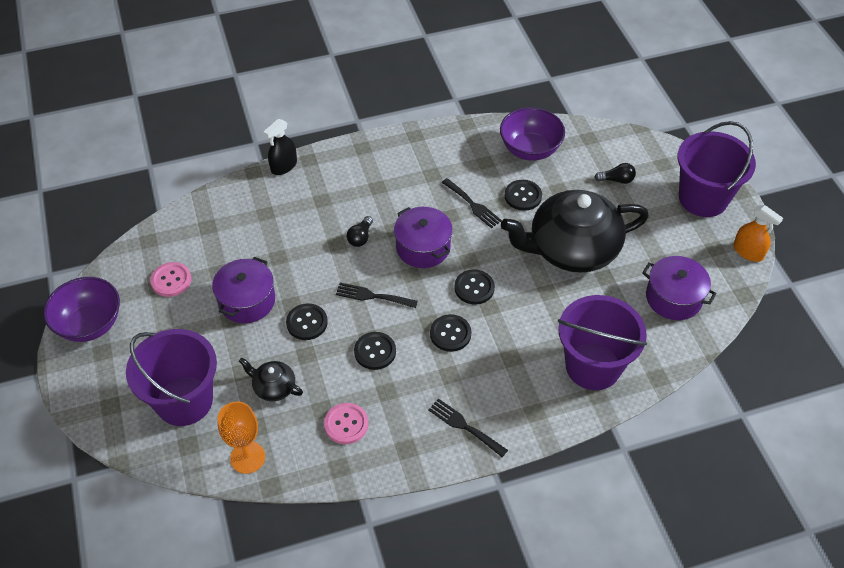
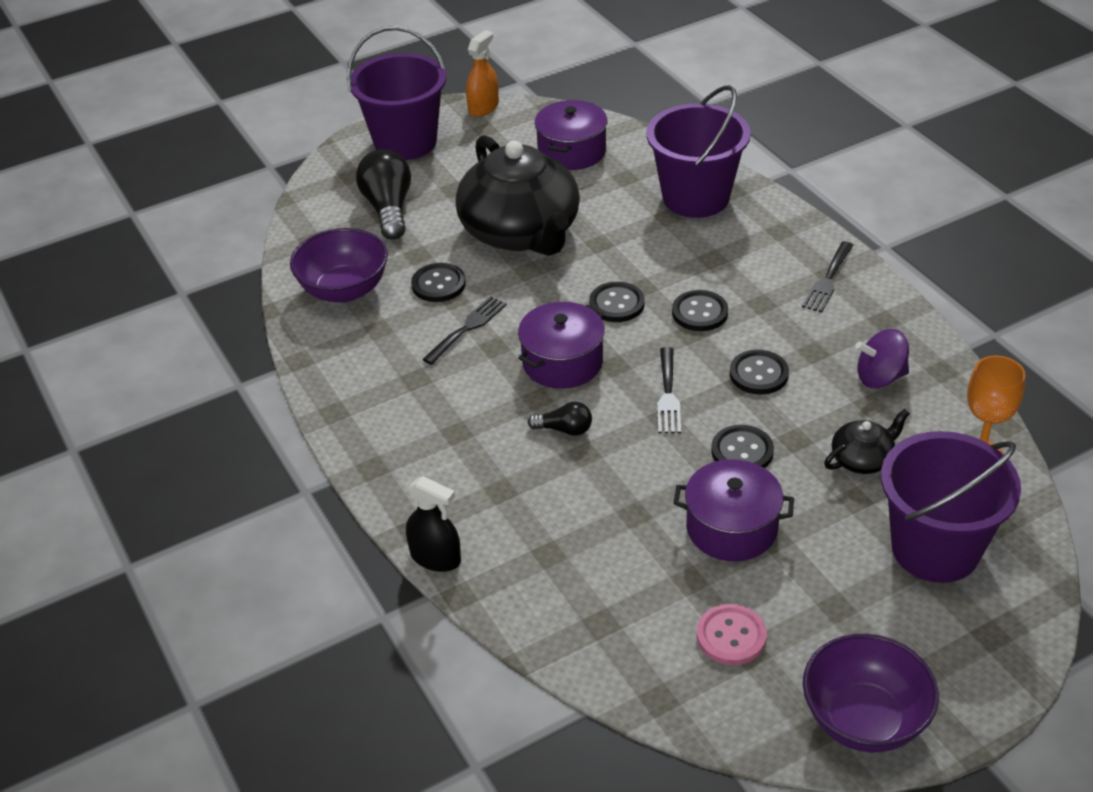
camera: 100 degrees left, 10 degrees down
black teapot [239,358,303,401] -> black teapot turned 135 degrees counterclockwise [824,409,910,474]
pink button [324,403,368,444] -> purple spinning top [856,329,909,388]
black light bulb [594,163,636,184] -> black light bulb [356,149,411,240], size x1.92

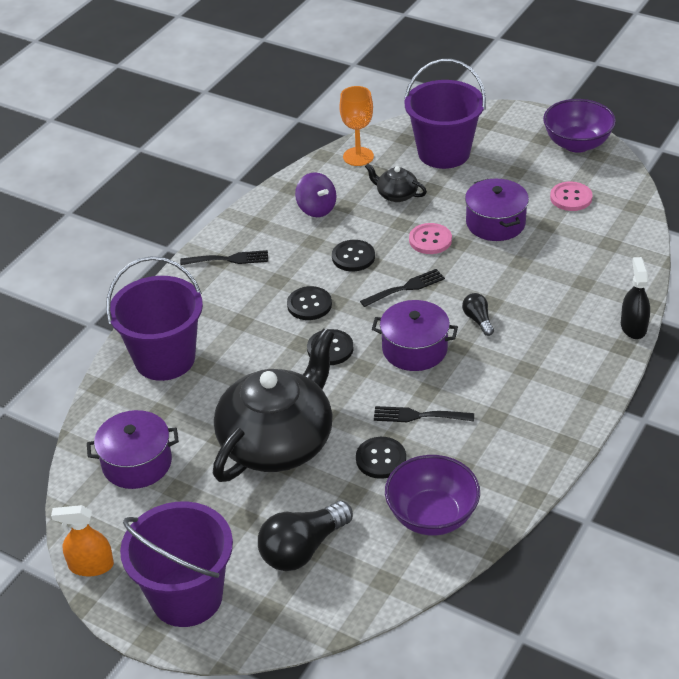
camera: 120 degrees left, 0 degrees up
black button [711,425,774,468] -> pink button [409,223,452,254]

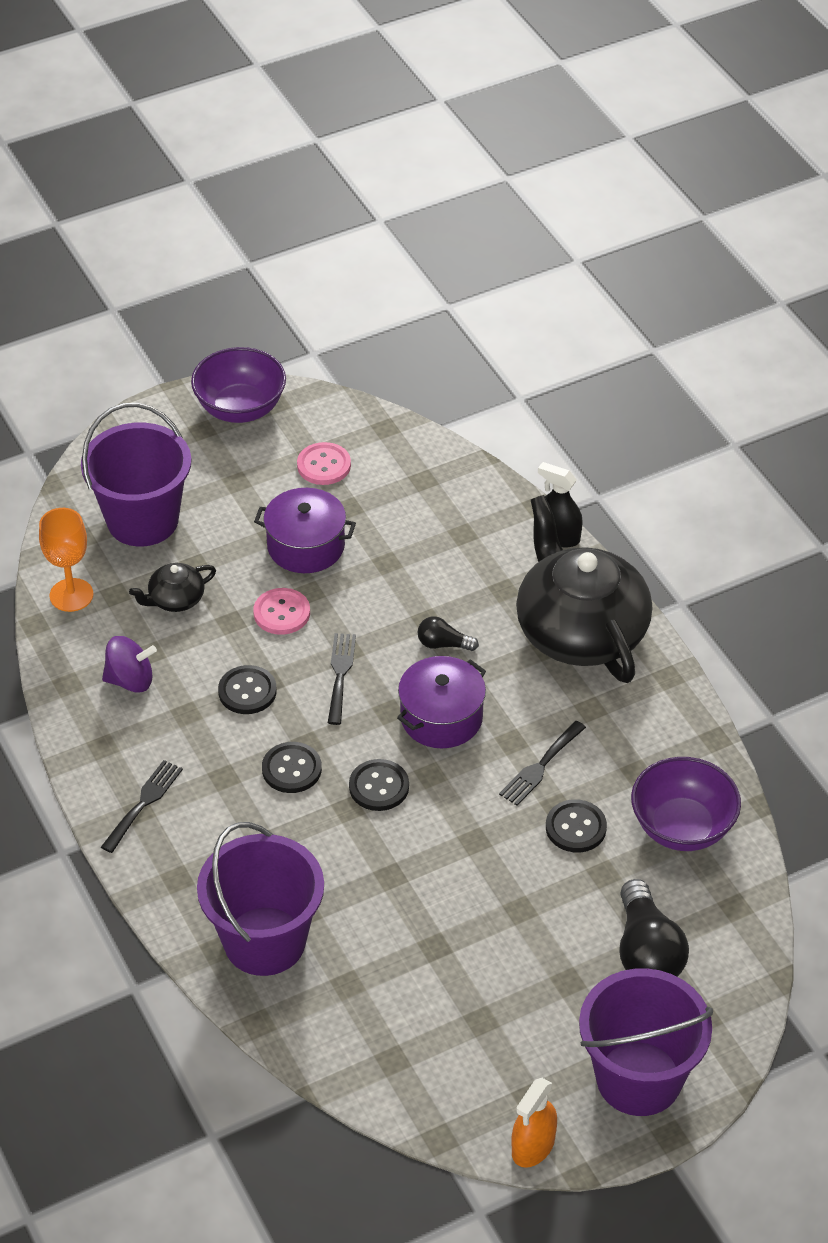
camera: 60 degrees left, 5 degrees up
purple pot [87,410,179,489] -> none
black teapot [213,328,335,482] -> black teapot moved to [516,495,652,683]

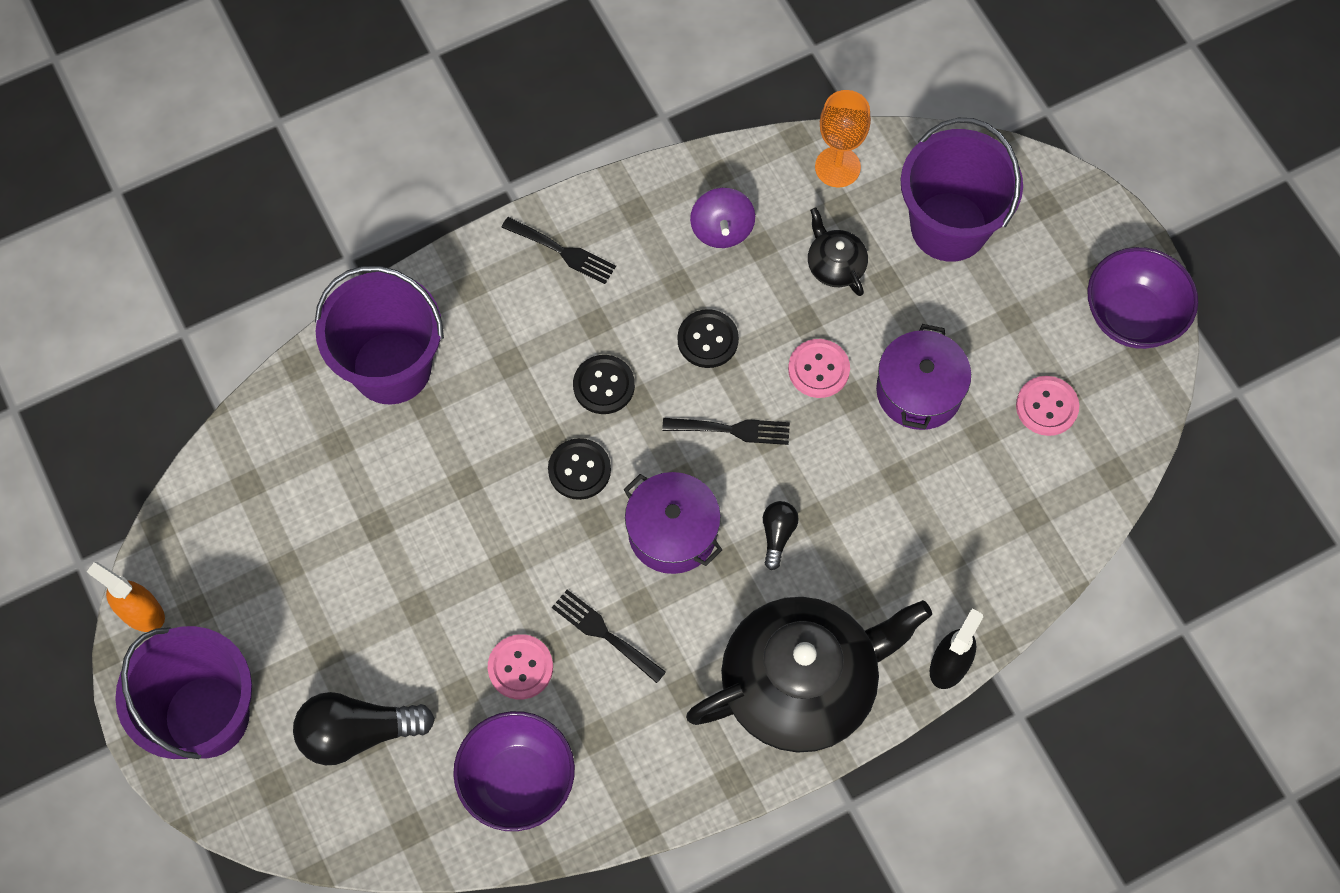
camera: 90 degrees right, 20 degrees up
black button [546,799,607,852] -> pink button [488,634,553,700]

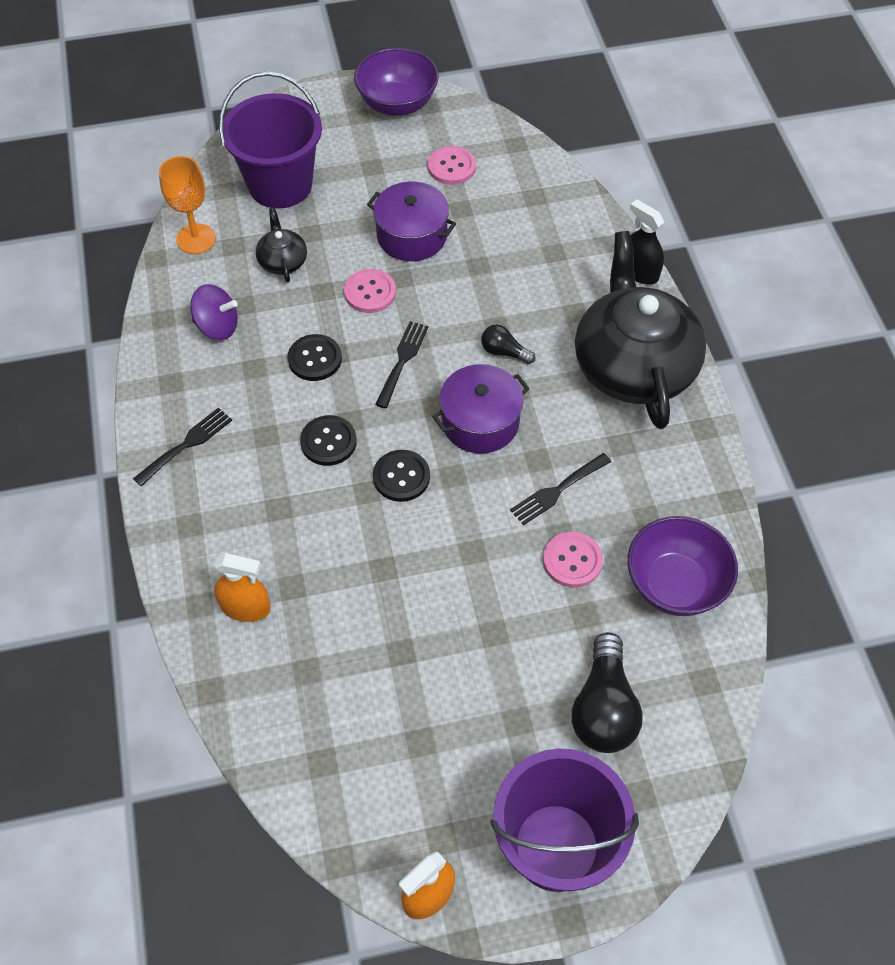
camera: 75 degrees left, 10 degrees down
purple bucket [315,266,444,405] -> orange spray bottle [214,553,271,622]
black teapot [808,208,868,296] -> black teapot turned 90 degrees clockwise [256,208,307,282]

